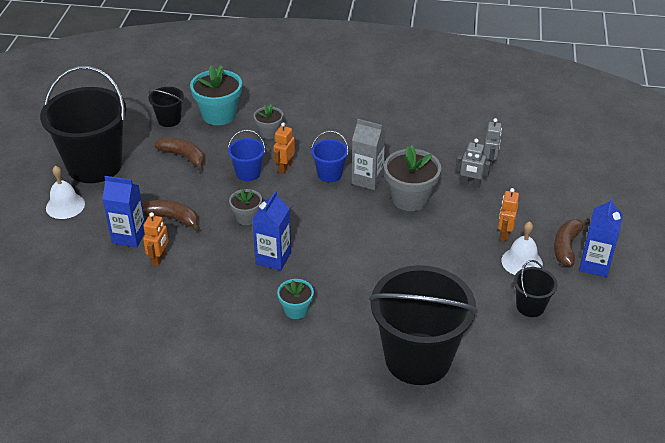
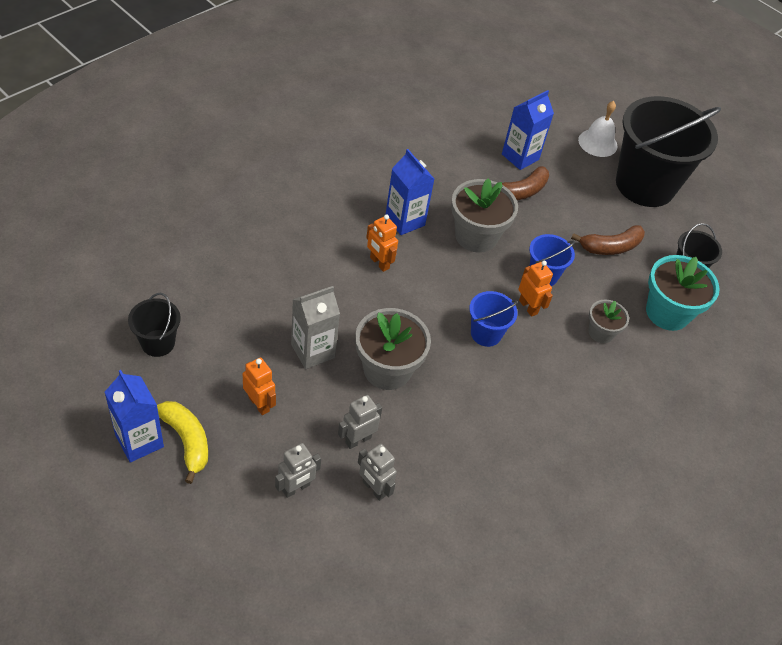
camera: 120 degrees right, 10 degrees up
orange robot [143,212,169,266] -> orange robot moved to [366,215,398,272]
grey flower pot [229,189,262,225] -> grey flower pot [451,178,518,253], size x1.76
turquoise flower pot [277,279,314,319] -> none
grey carton [352,119,386,190] -> grey carton moved to [291,286,340,369]
black bucket [369,265,478,385] -> none
white bell [501,221,543,275] -> none
brown banana [554,219,590,266] -> yellow banana [157,401,208,484]
none -> grey robot [275,443,321,498]

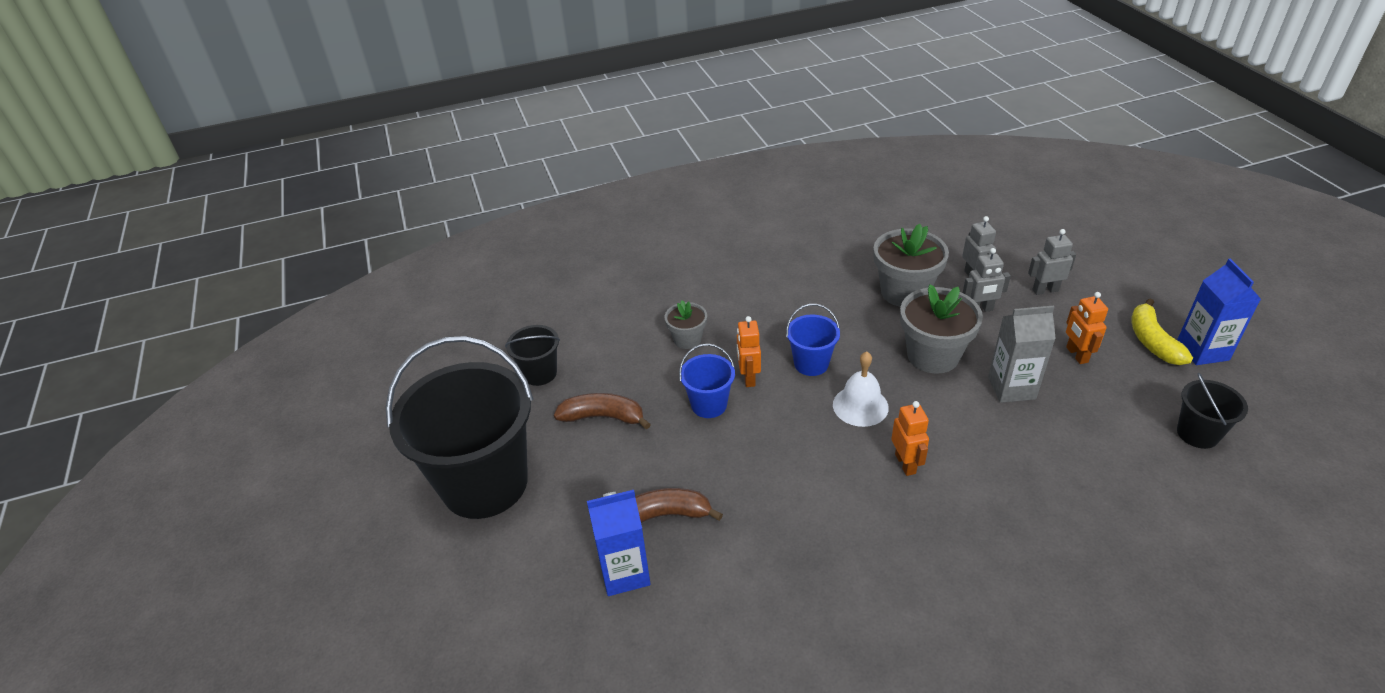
camera: 145 degrees left, 10 degrees down
blue carton [385,149,434,235] -> none
grey flower pot [451,178,518,253] -> grey flower pot moved to [874,224,949,307]
white bell [578,101,617,157] -> white bell moved to [833,352,889,427]
turquoise flower pot [646,255,720,331] -> none

